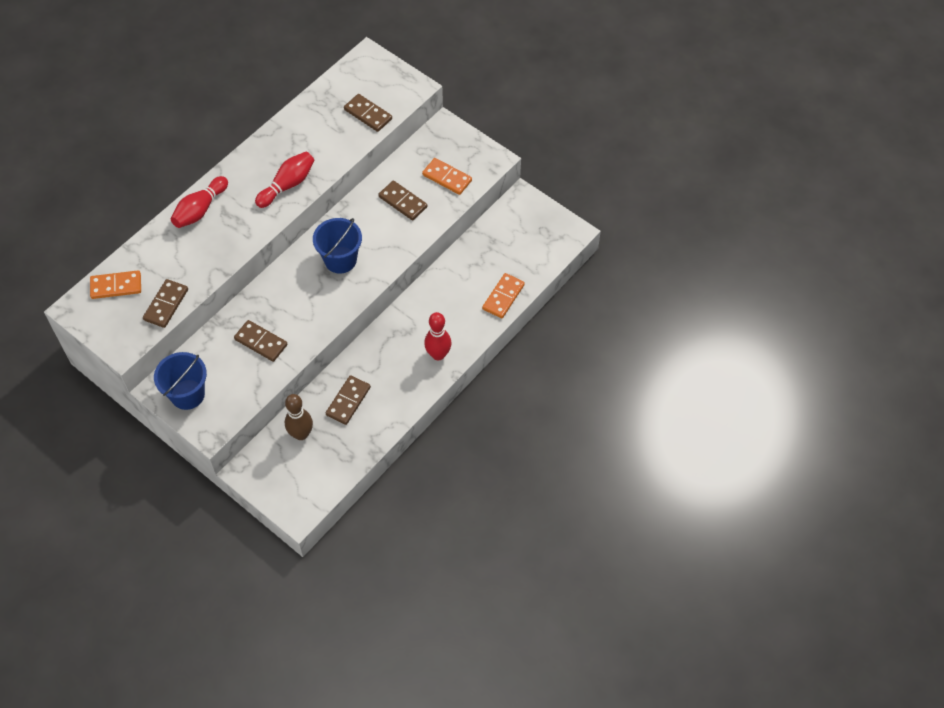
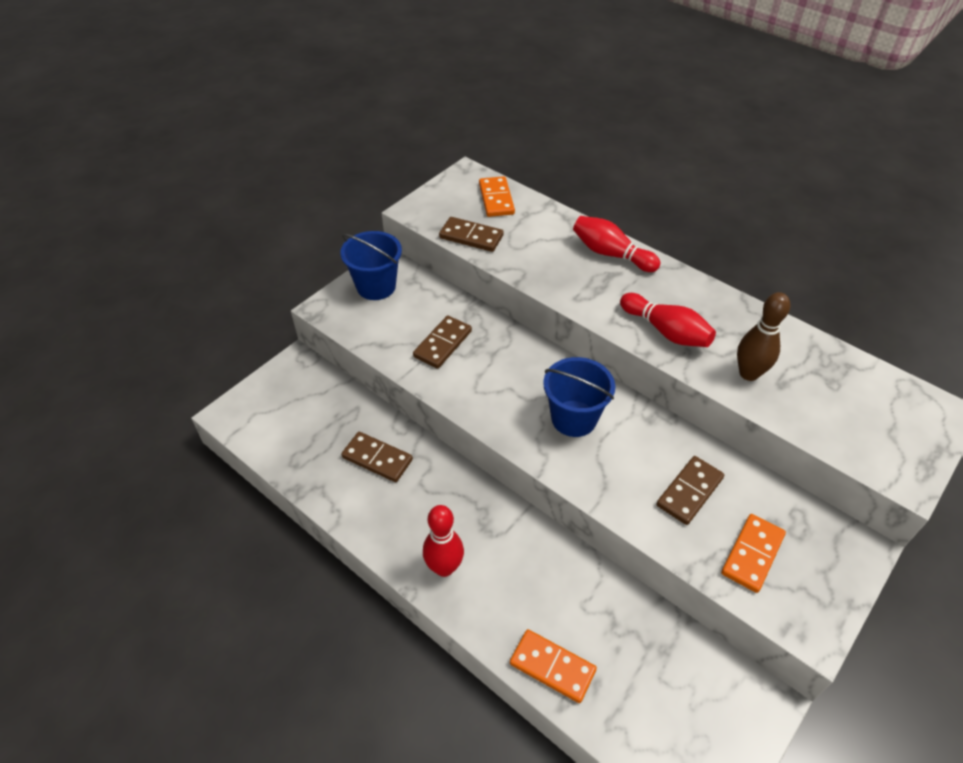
camera: 90 degrees right, 10 degrees down
brown bowling pin [285,394,313,440] -> brown bowling pin moved to [737,292,790,381]
brown domino [344,94,392,132] -> none

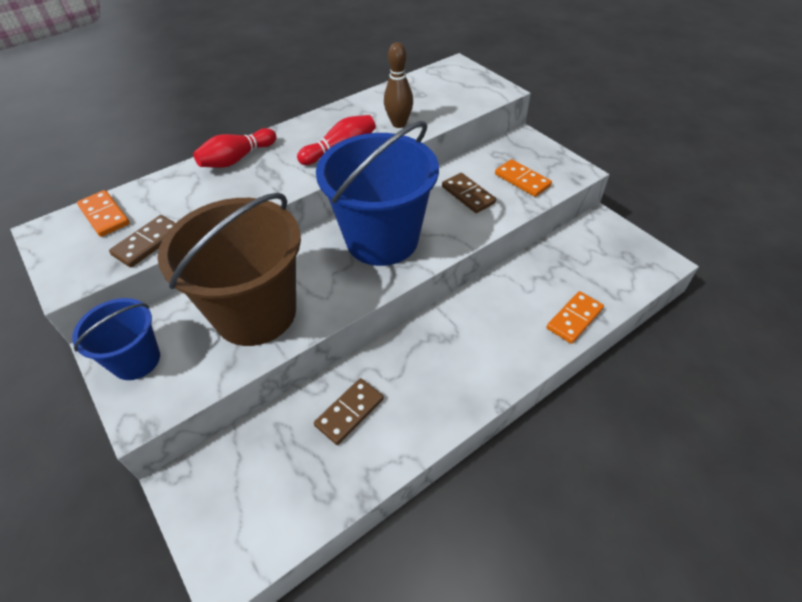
camera: 75 degrees left, 0 degrees up
brown domino [413,316,472,369] -> brown bucket [158,193,301,346]
red bowling pin [423,505,464,577] -> none
orange domino [479,176,515,217] -> orange domino turned 45 degrees clockwise [77,190,130,237]
blue bucket [543,357,615,437] -> blue bucket [316,121,439,266], size x1.86

